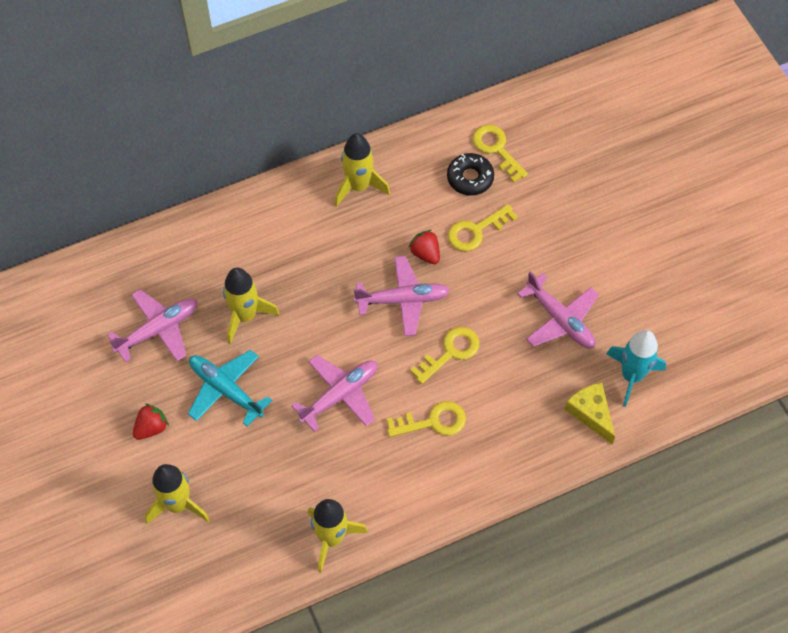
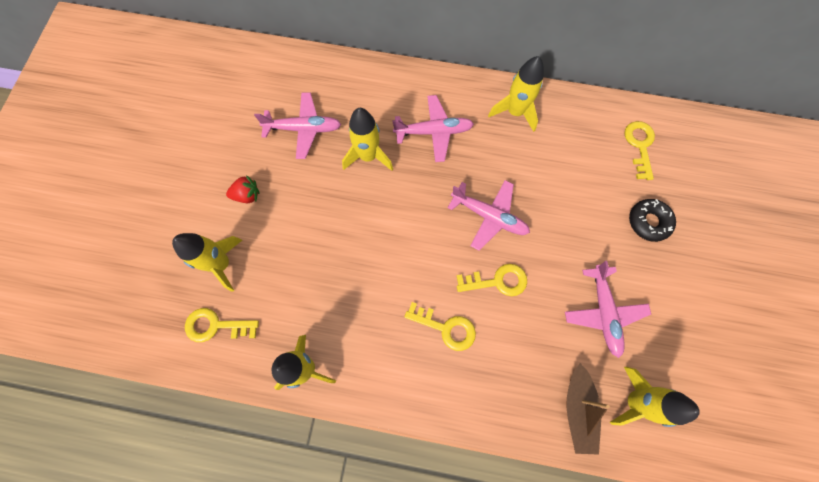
camera: 35 degrees right, 10 degrees up
turquoise plane [188,350,272,427] -> none
pink plane [291,355,377,432] -> pink plane moved to [392,95,474,162]
red strawberry [408,230,440,264] -> none
black donut [447,153,494,196] -> black donut moved to [629,199,676,242]
yellow key [448,204,518,251] -> yellow key moved to [185,308,259,342]
yellow cheese [564,382,615,444] -> brown boat [566,363,610,455]
turquoise rocket [606,330,666,407] -> yellow rocket [610,367,700,427]

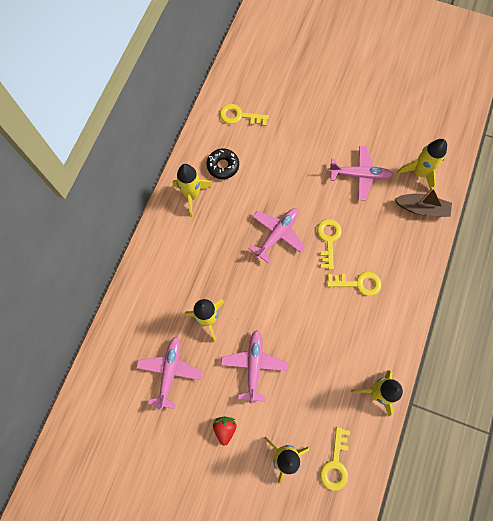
camera: 80 degrees left, 0 degrees up
pink plane [392,95,474,162] -> pink plane moved to [221,330,288,403]
yellow key [404,302,476,351] -> yellow key turned 60 degrees clockwise [327,272,381,296]
black donut [629,199,676,242] -> black donut moved to [207,149,239,179]

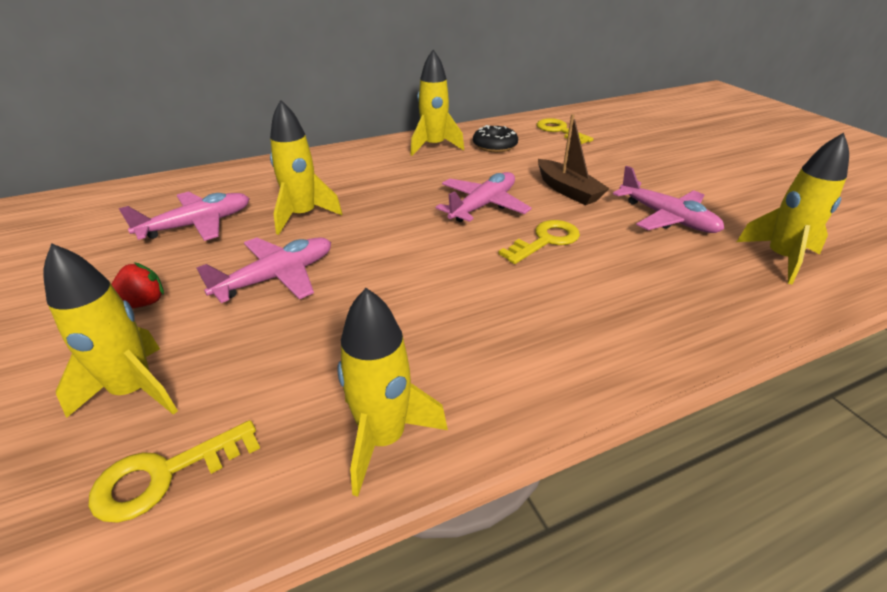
camera: 45 degrees right, 35 degrees down
pink plane [249,208,306,263] -> pink plane turned 45 degrees counterclockwise [436,172,532,222]
yellow key [327,272,381,296] -> none
brown boat [395,187,452,217] -> brown boat moved to [538,114,610,205]

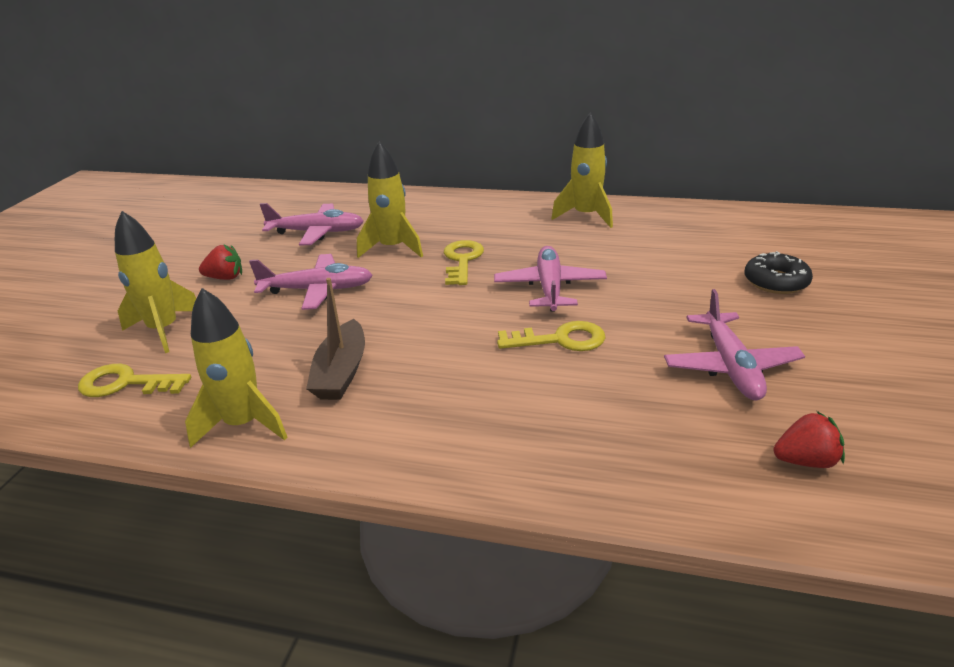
camera: 40 degrees right, 5 degrees down
pink plane [436,172,532,222] -> pink plane turned 75 degrees counterclockwise [494,246,607,311]
black donut [473,125,518,152] -> black donut moved to [744,251,813,294]
yellow key [537,118,593,144] -> yellow key moved to [444,240,484,285]
brown boat [538,114,610,205] -> brown boat moved to [306,278,365,400]
yellow rocket [737,133,849,284] -> red strawberry [774,411,845,468]

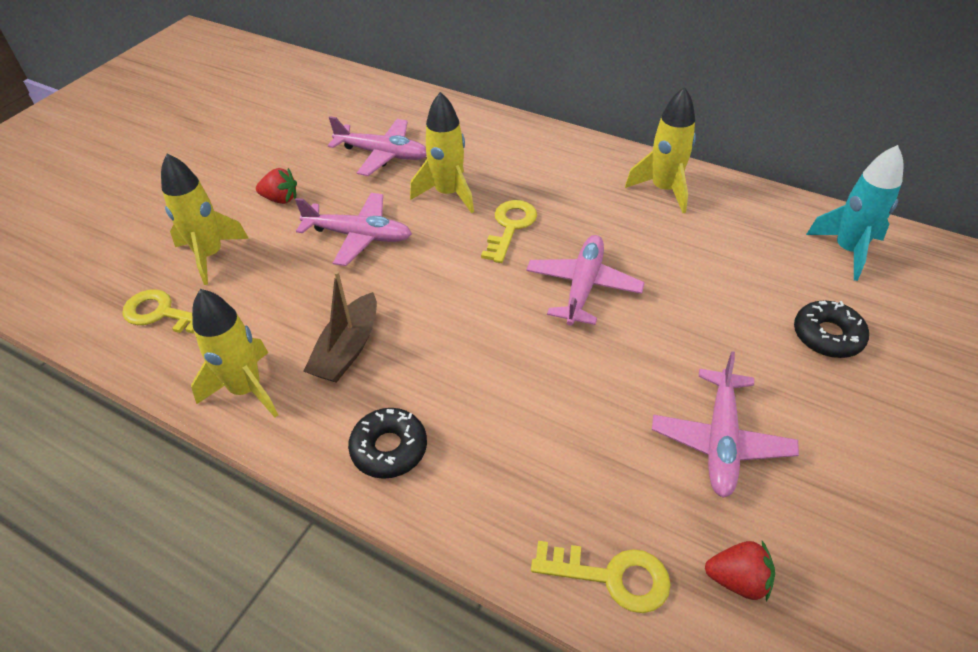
camera: 15 degrees right, 15 degrees up
yellow key [497,321,605,351] -> yellow key moved to [531,541,671,613]
none -> black donut [348,408,427,479]
none -> turquoise rocket [806,145,904,281]

